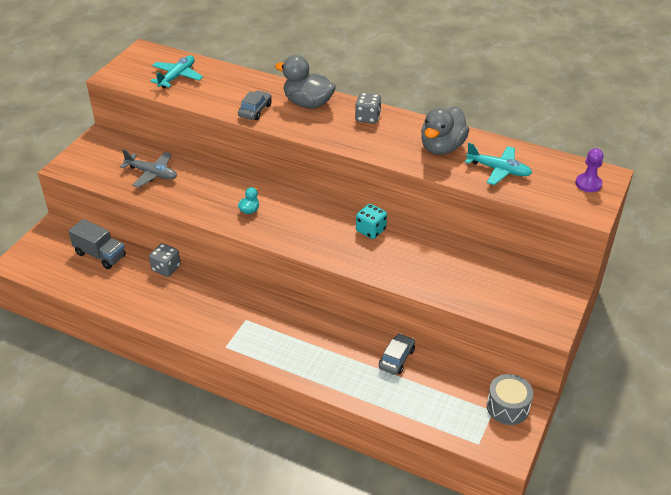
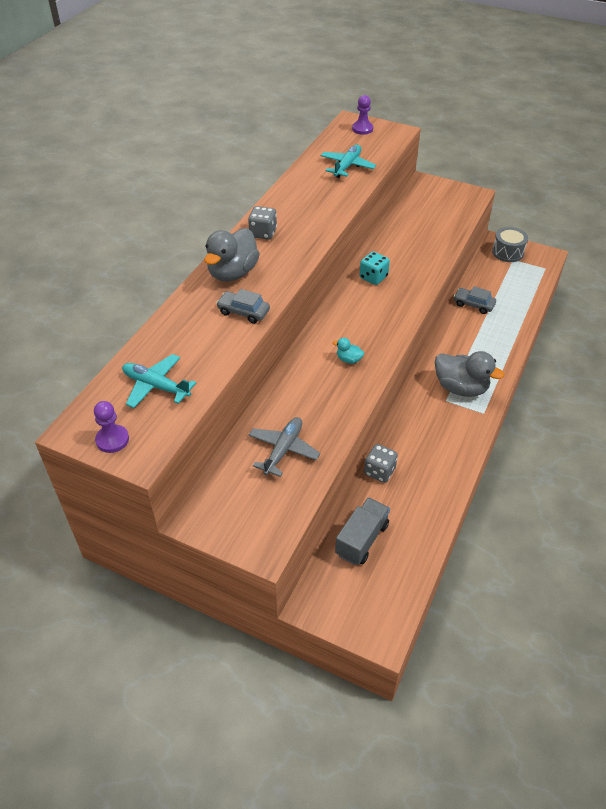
camera: 90 degrees left, 5 degrees up
grey duck [421,107,469,155] -> grey duck moved to [435,351,504,397]
none -> purple pawn [94,401,129,453]

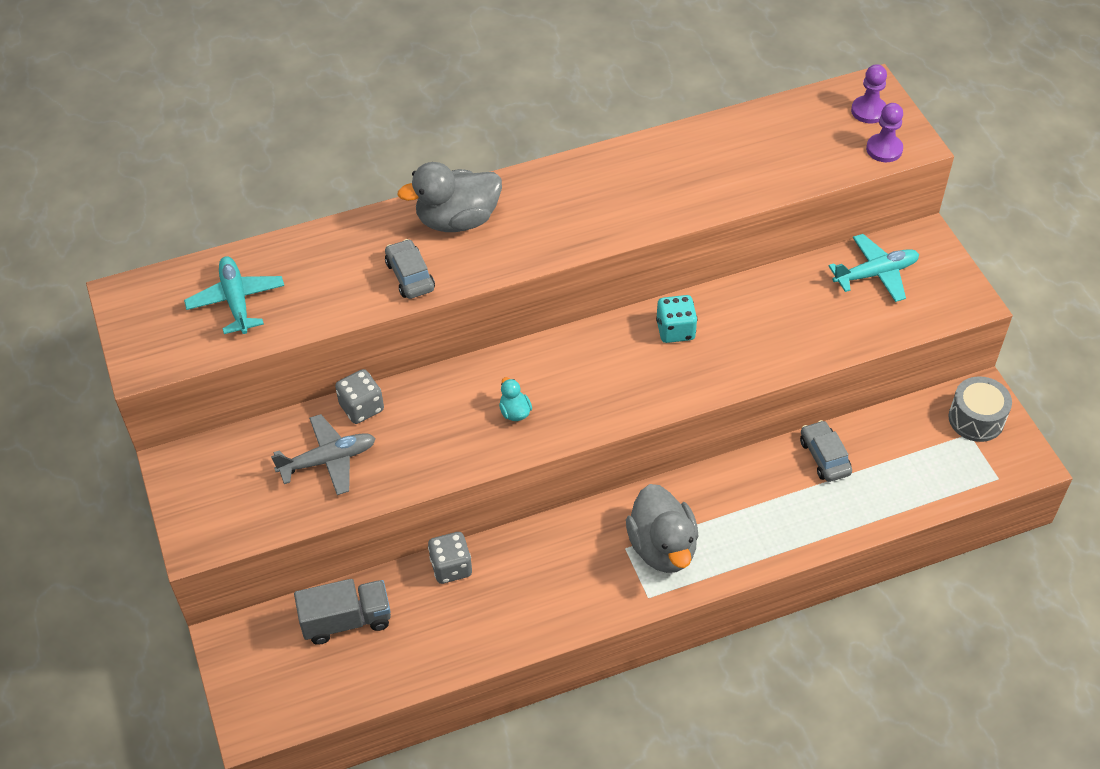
camera: 45 degrees right, 5 degrees up
purple pawn [94,401,129,453] -> purple pawn moved to [866,103,903,162]
grey dice [248,206,277,240] -> grey dice moved to [335,369,384,424]
turquoise plane [321,145,376,178] -> turquoise plane moved to [829,234,919,302]

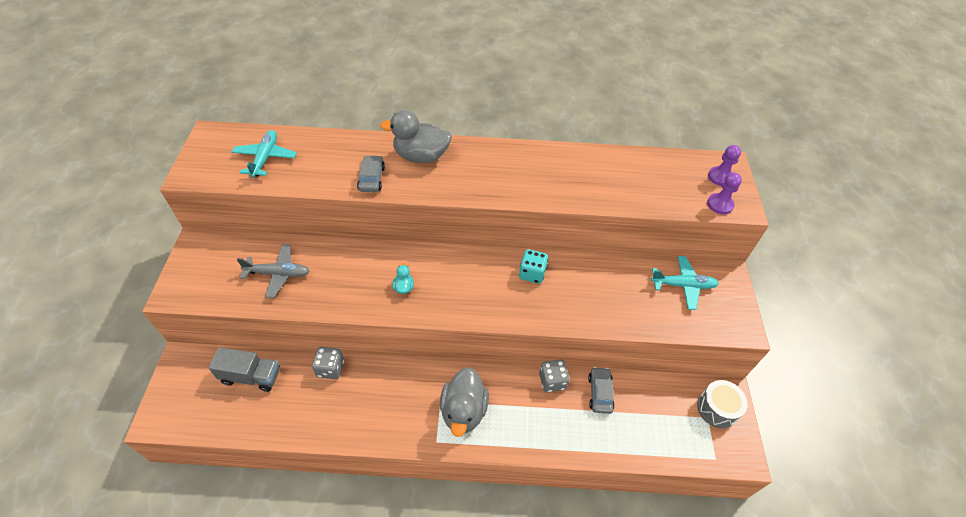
camera: 20 degrees right, 0 degrees up
grey dice [335,369,384,424] -> grey dice moved to [539,359,570,392]

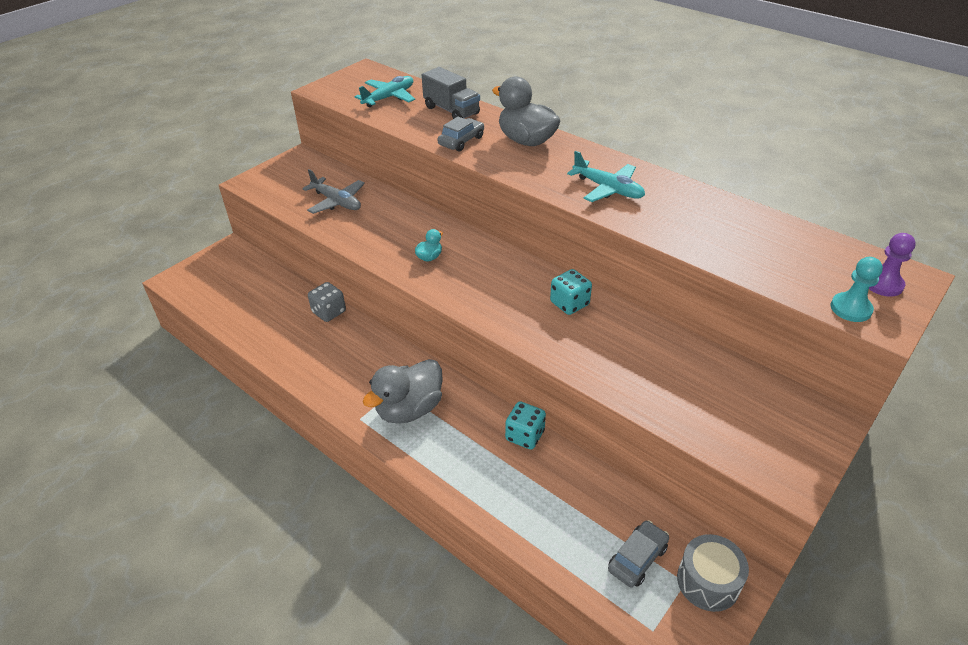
camera: 40 degrees right, 10 degrees down
grey truck [209,347,280,392] -> grey truck moved to [422,67,480,119]
grey dice [539,359,570,392] -> turquoise dice [505,402,546,450]
grey car [588,367,615,414] -> grey car moved to [608,520,669,587]
turquoise plane [651,256,719,310] -> turquoise plane moved to [567,151,645,202]
purple pawn [707,173,742,214] -> turquoise pawn [831,257,883,322]

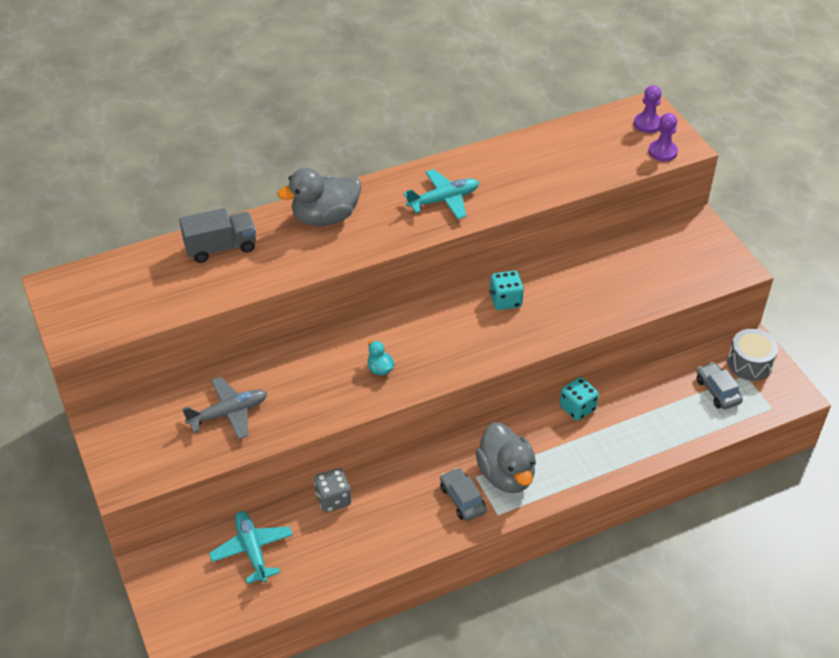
camera: 65 degrees left, 5 degrees up
turquoise plane [355,76,415,107] -> turquoise plane moved to [209,511,293,584]
grey car [438,117,484,152] -> grey car moved to [440,468,487,521]
turquoise pawn [831,257,883,322] -> purple pawn [649,113,678,162]

